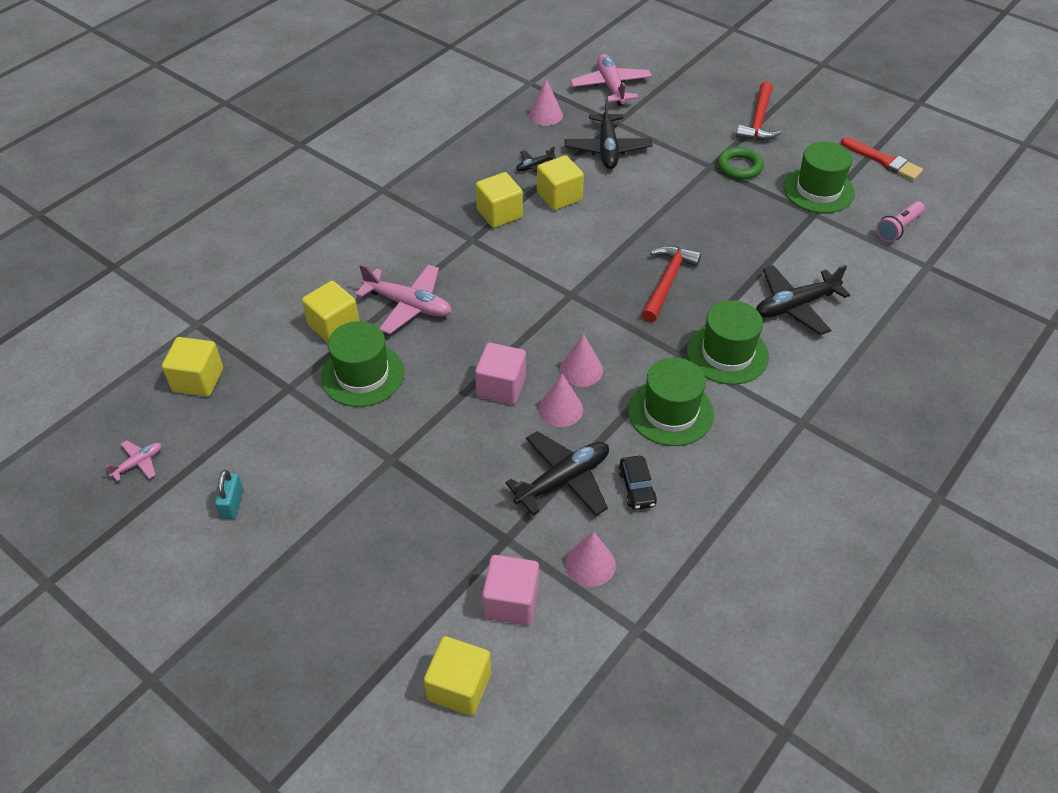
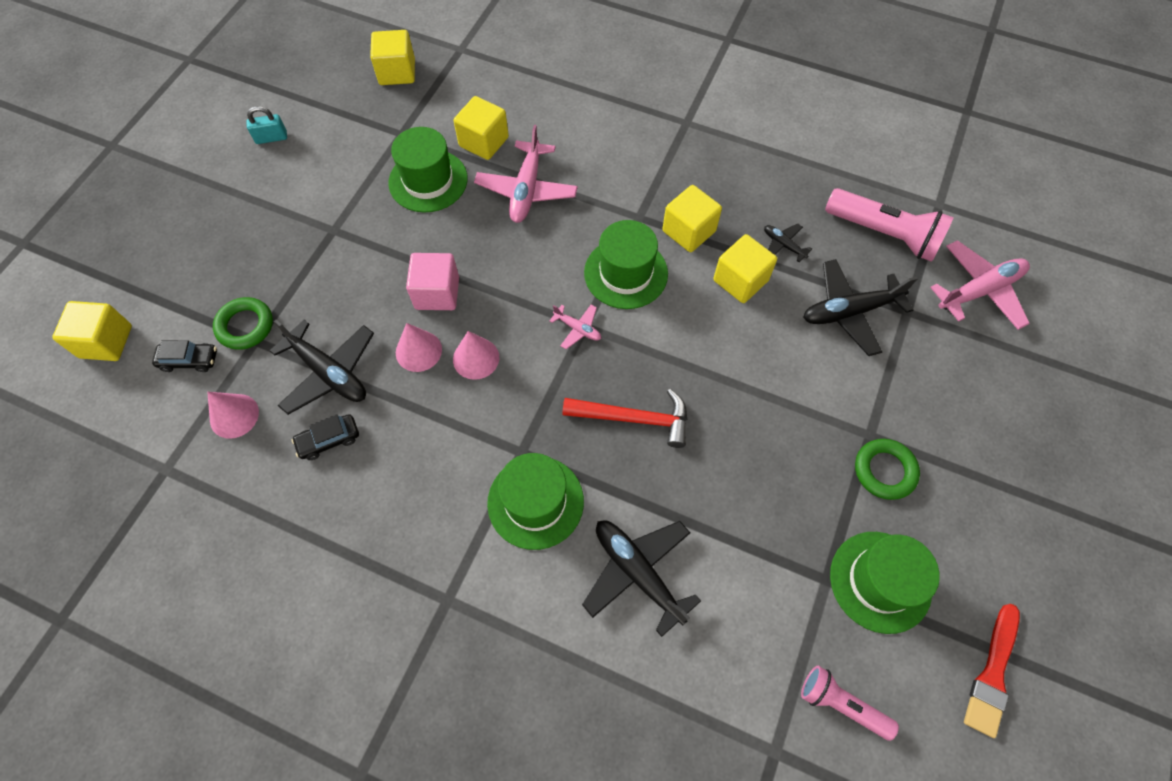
camera: 75 degrees right, 15 degrees up
pink plane [105,440,162,481] -> pink plane moved to [550,305,601,349]
pink cube [482,555,539,625] -> black car [152,340,217,372]
pink cone [529,79,563,126] -> pink flashlight [825,188,954,262]
green hat [628,358,714,446] -> green hat moved to [584,220,668,309]
red hammer [736,82,781,141] -> none
none -> green ring [213,297,273,350]

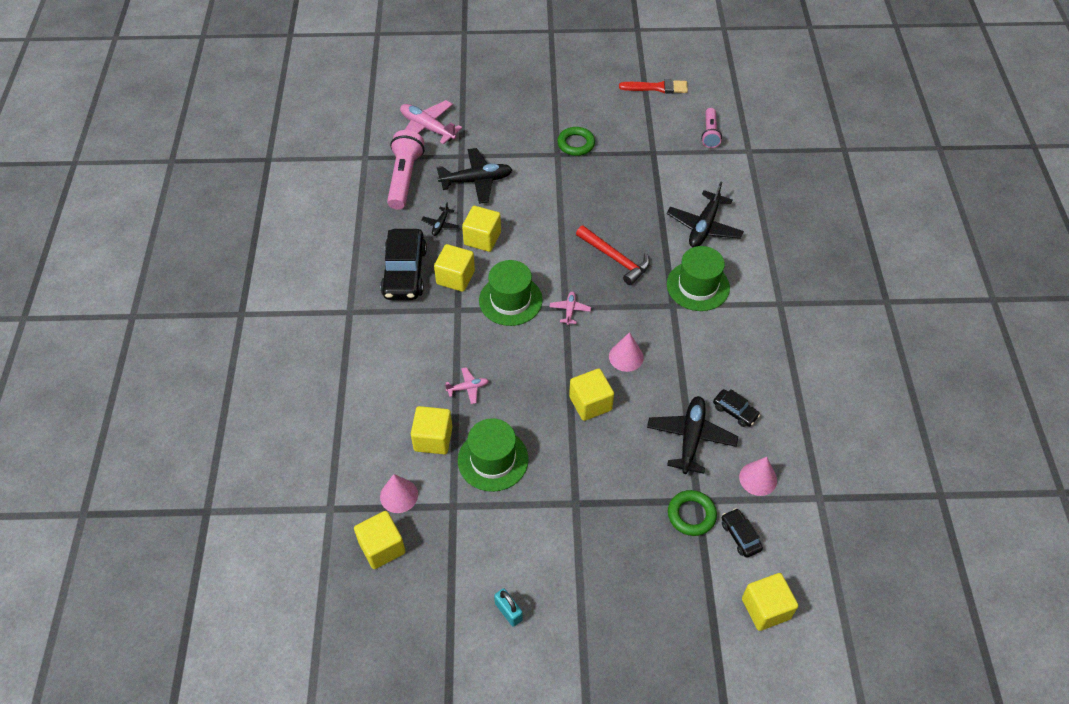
camera: 115 degrees left, 10 degrees down
pink cone [396,323,442,372] -> pink cone moved to [380,474,418,513]
pink cube [406,253,459,310] -> yellow cube [569,369,614,421]
pink plane [474,125,578,223] -> pink plane [445,367,489,404], size x0.50
red hammer [562,389,687,448] -> red hammer turned 150 degrees clockwise [576,225,650,285]
black plane [803,259,918,356] -> black plane turned 60 degrees counterclockwise [437,148,513,204]
green hat [830,532,940,634] -> none
none -> black car [380,229,427,300]

